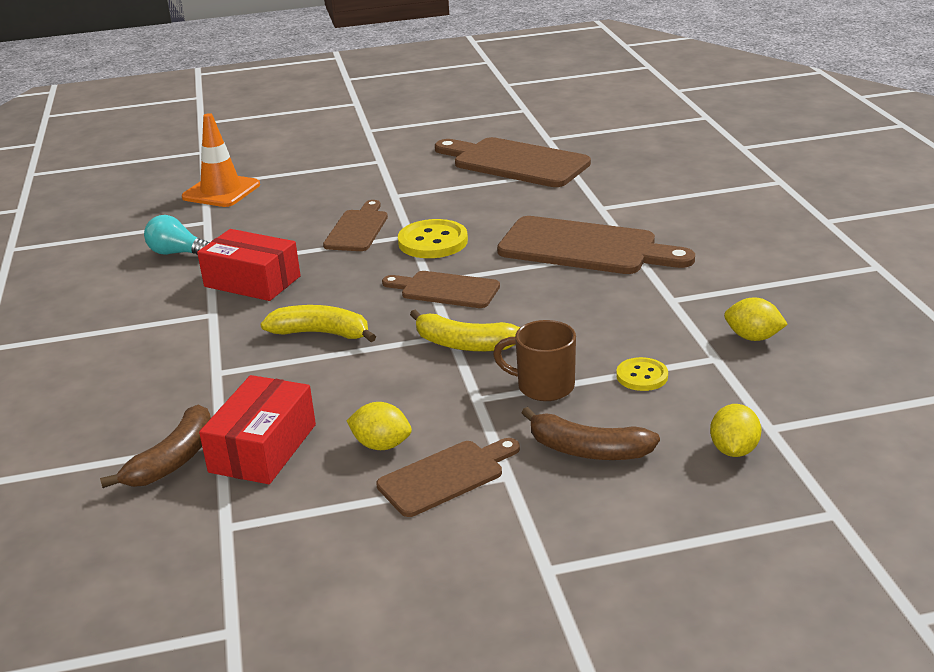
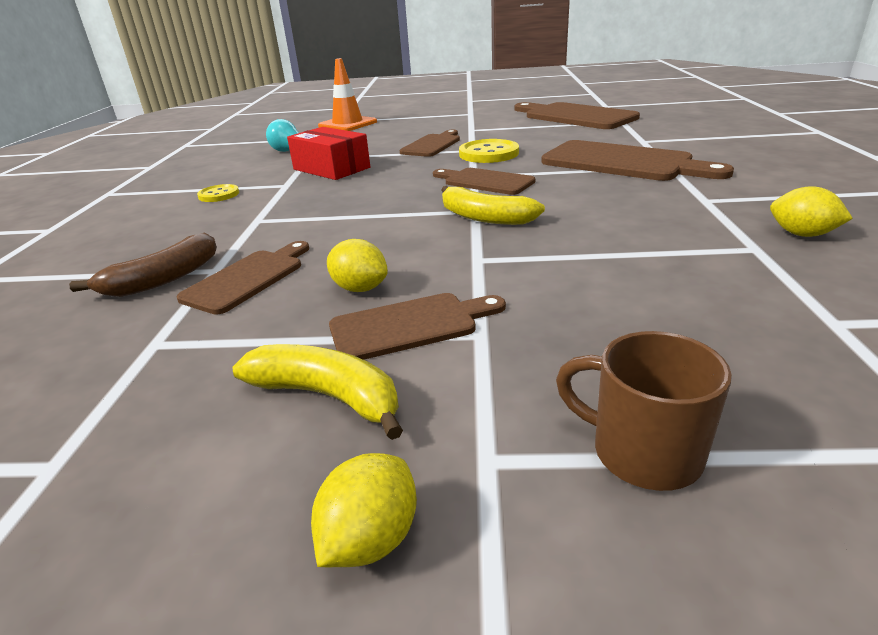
camera: 15 degrees right, 0 degrees up
red box [199,375,316,484] -> brown cutting board [177,241,309,315]
yellow banana [261,305,376,342] -> yellow banana moved to [233,344,403,440]
brown mug [493,320,576,401] -> brown mug moved to [556,331,732,491]
brown banana [522,407,660,460] -> none
yellow button [616,357,668,391] -> yellow button moved to [197,184,239,202]
yellow lemon [710,404,761,457] -> yellow lemon moved to [311,453,417,567]

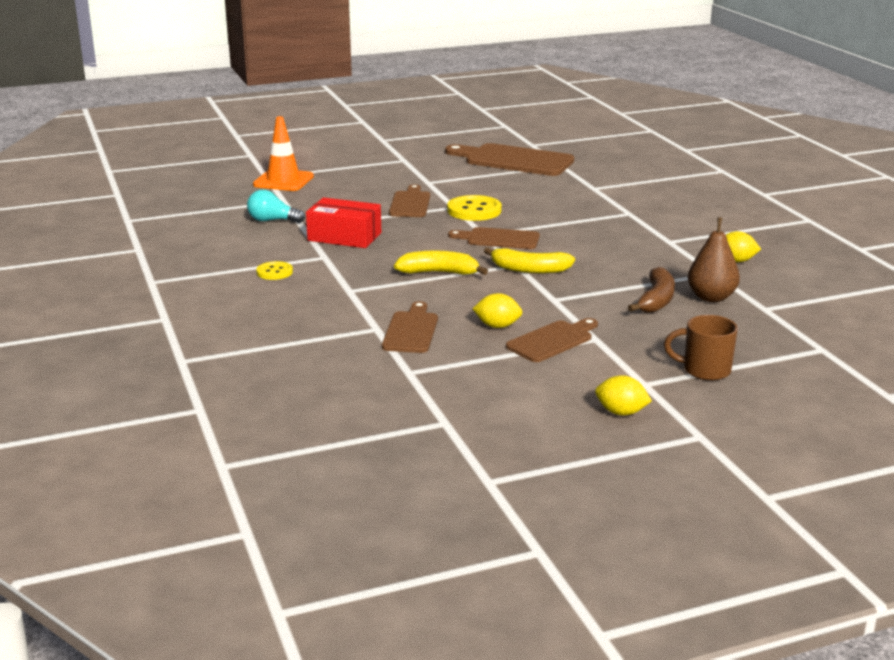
camera: 25 degrees left, 5 degrees down
brown banana [69,232,217,297] -> brown banana moved to [628,267,675,313]
yellow banana [233,344,403,440] -> yellow banana moved to [394,251,488,275]
yellow lemon [311,453,417,567] -> yellow lemon turned 75 degrees counterclockwise [595,375,652,416]
brown cutting board [541,140,734,181] -> none
none -> brown pear [688,217,740,302]

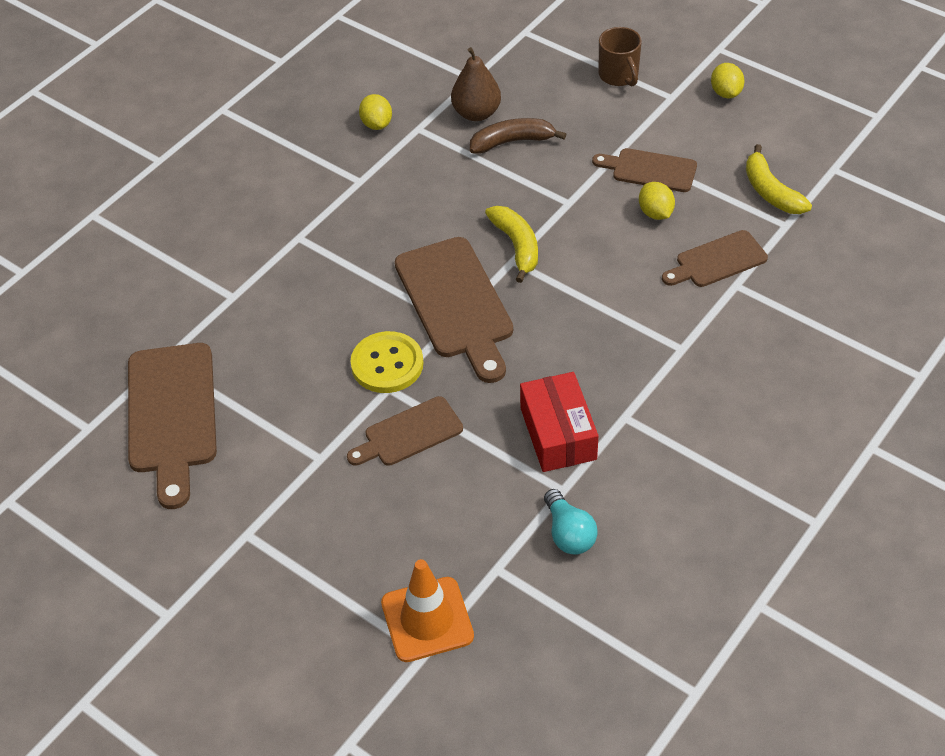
camera: 120 degrees left, 25 degrees up
yellow button [256,261,293,280] -> none
yellow banana [394,251,488,275] -> yellow banana moved to [746,144,812,214]
brown cutting board [448,227,540,249] -> brown cutting board [395,237,513,383], size x1.70

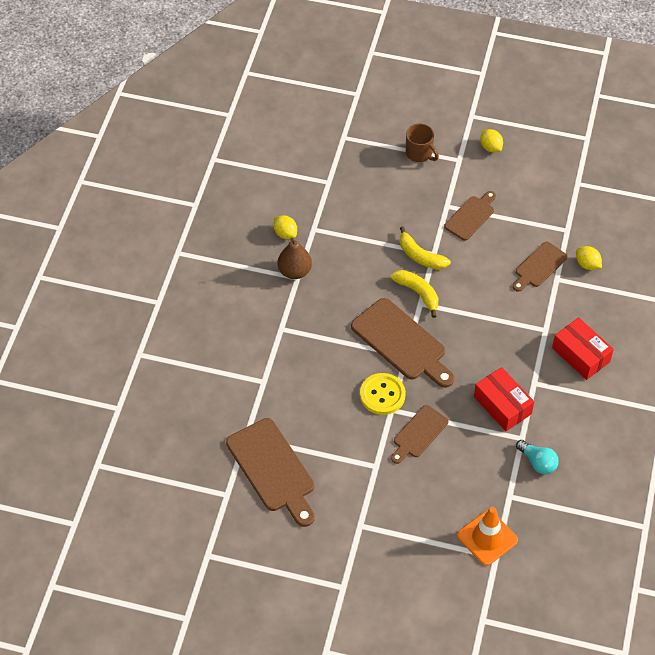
camera: 25 degrees left, 5 degrees up
brown pear [451,47,501,121] -> brown pear moved to [278,238,312,279]
brown banana [470,118,566,154] -> none
brown cutting board [592,148,697,192] -> brown cutting board turned 135 degrees clockwise [444,191,496,241]
yellow lemon [639,182,675,220] -> yellow lemon moved to [576,246,602,270]
yellow banana [746,144,812,214] -> yellow banana moved to [400,226,451,270]
none -> red box [552,317,614,380]

